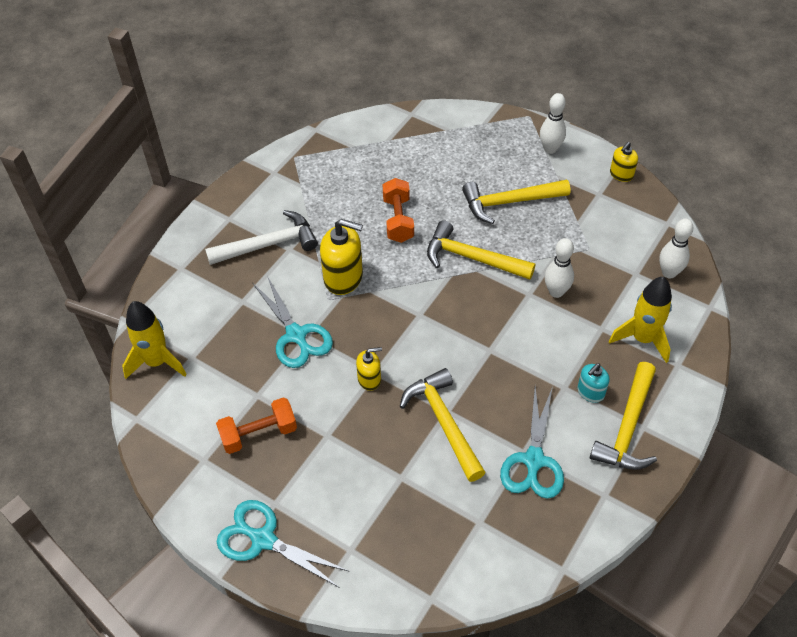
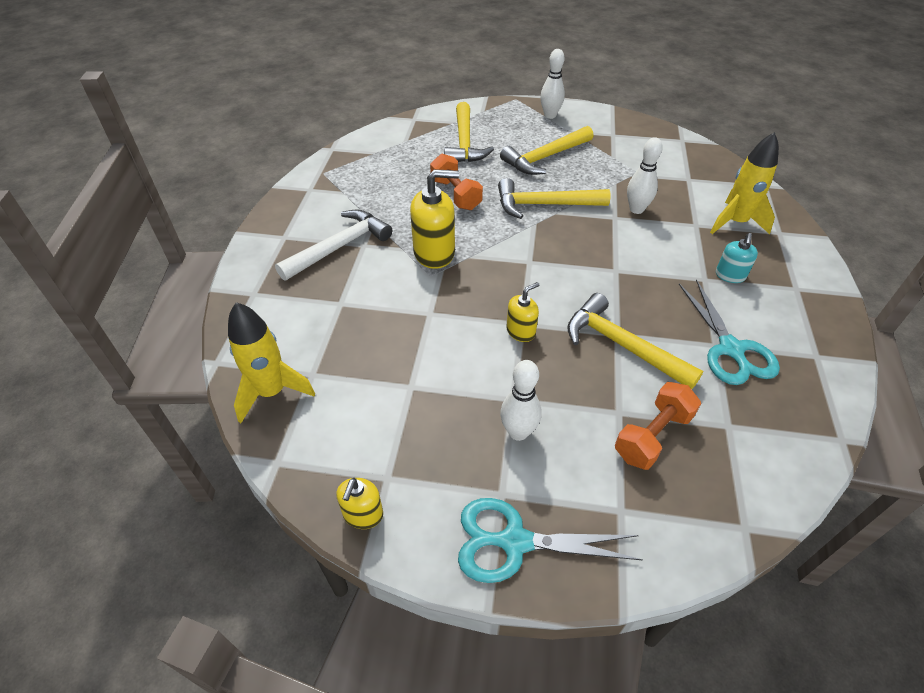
camera: 25 degrees left, 5 degrees down
orange dumbbell [216,397,297,454] -> orange dumbbell moved to [615,382,701,470]
turquoise scissors [253,276,333,368] -> none
yellow hammer [590,362,657,470] -> yellow hammer moved to [444,102,494,162]
yellow soap dispenser [610,142,638,182] -> yellow soap dispenser moved to [336,478,383,529]
white bowling pin [659,219,693,278] -> white bowling pin moved to [500,360,542,441]

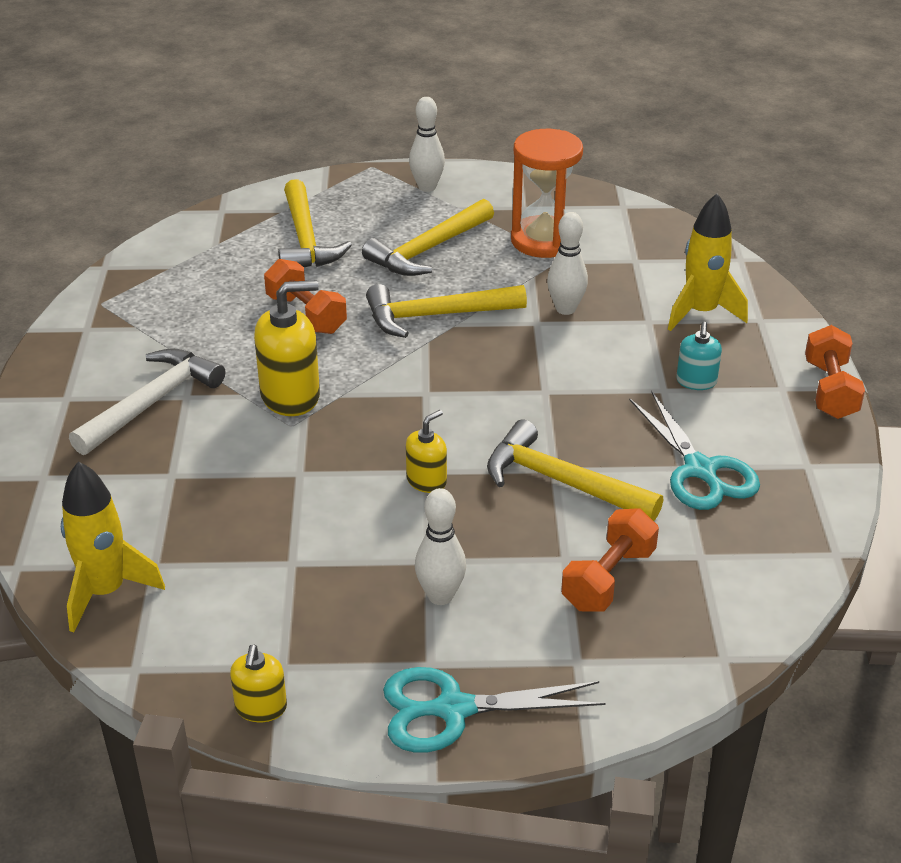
camera: 10 degrees left, 10 degrees down
none -> orange hourglass [511,129,583,258]
none -> orange dumbbell [805,325,865,419]

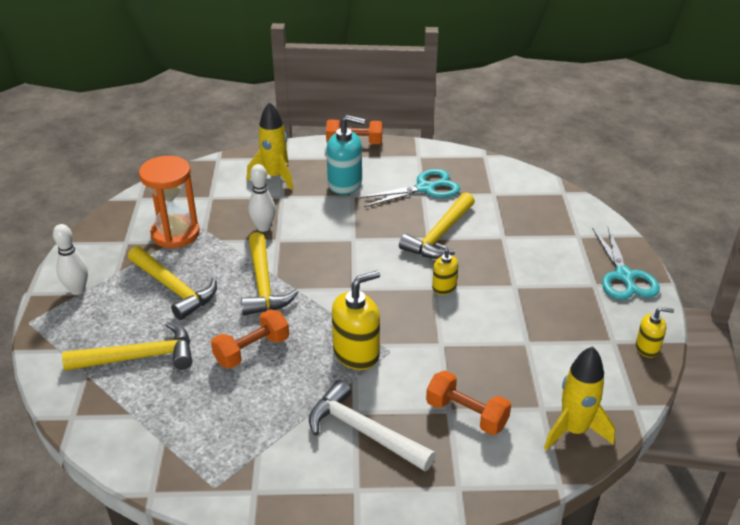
camera: 90 degrees left, 0 degrees up
yellow soap dispenser [254,280,320,416] -> yellow soap dispenser turned 75 degrees clockwise [332,270,380,370]
white bowling pin [415,488,466,605] -> none
orange dumbbell [561,508,659,612] -> orange dumbbell moved to [426,370,511,435]
turquoise soap dispenser [676,322,722,390] -> turquoise soap dispenser [326,115,366,195], size x1.78

